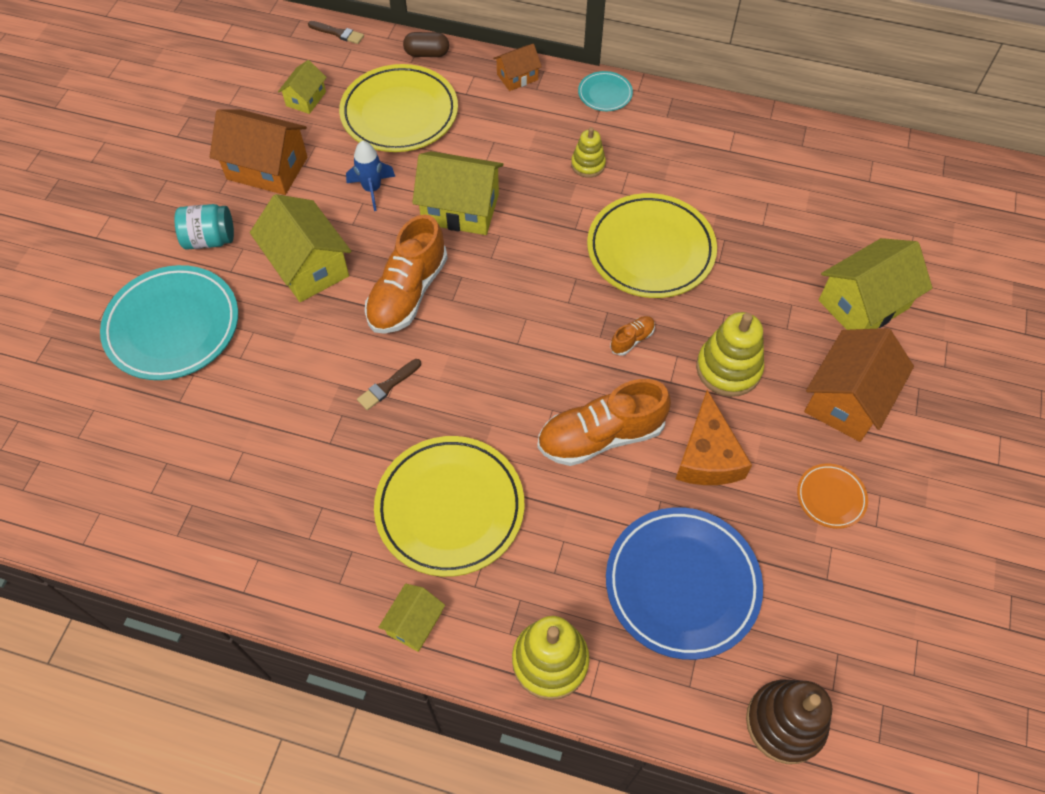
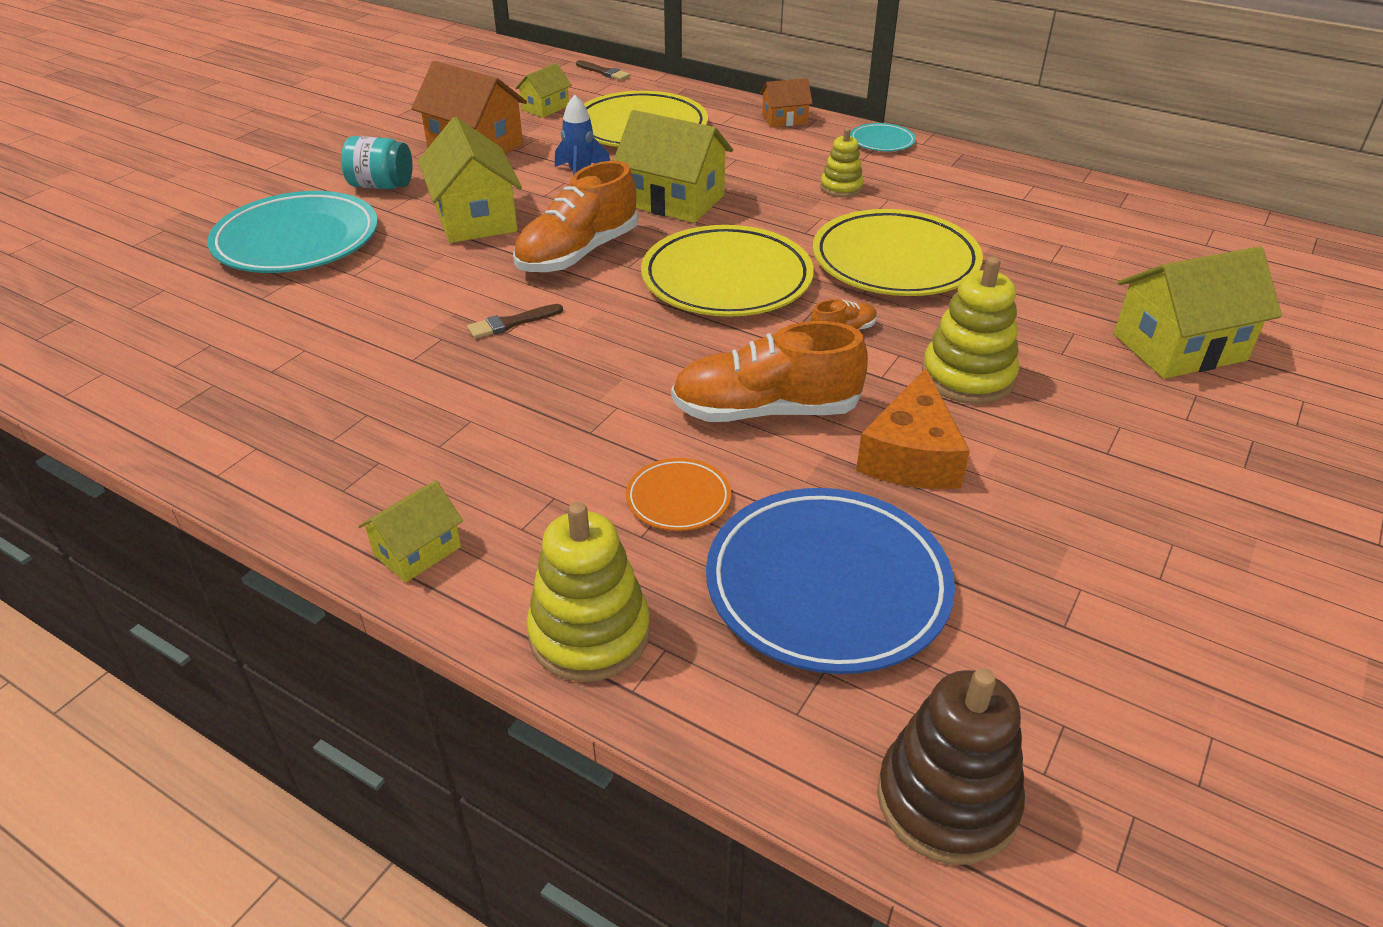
camera: 15 degrees right, 20 degrees down
yellow plate [374,436,524,577] -> yellow plate moved to [641,225,814,317]
brown capsule [403,32,449,57] -> none
orange plate [797,464,868,529] -> orange plate moved to [626,458,731,531]
orange house [804,328,914,442] -> none

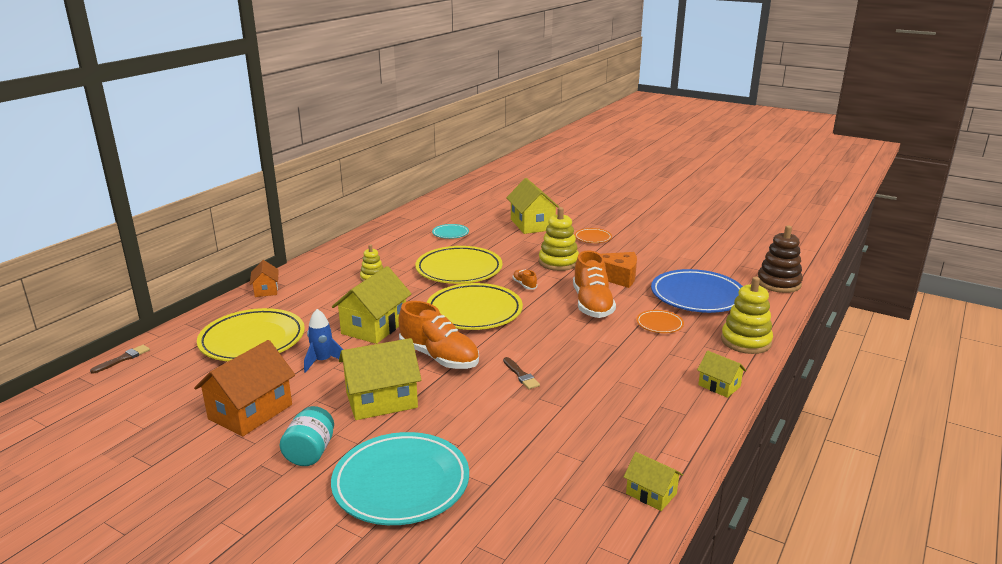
camera: 90 degrees left, 15 degrees down
yellow house [515,63,572,118] -> yellow house moved to [624,452,683,511]
turquoise plate [850,123,916,151] -> turquoise plate moved to [432,224,469,239]
none -> orange plate [575,228,612,243]

